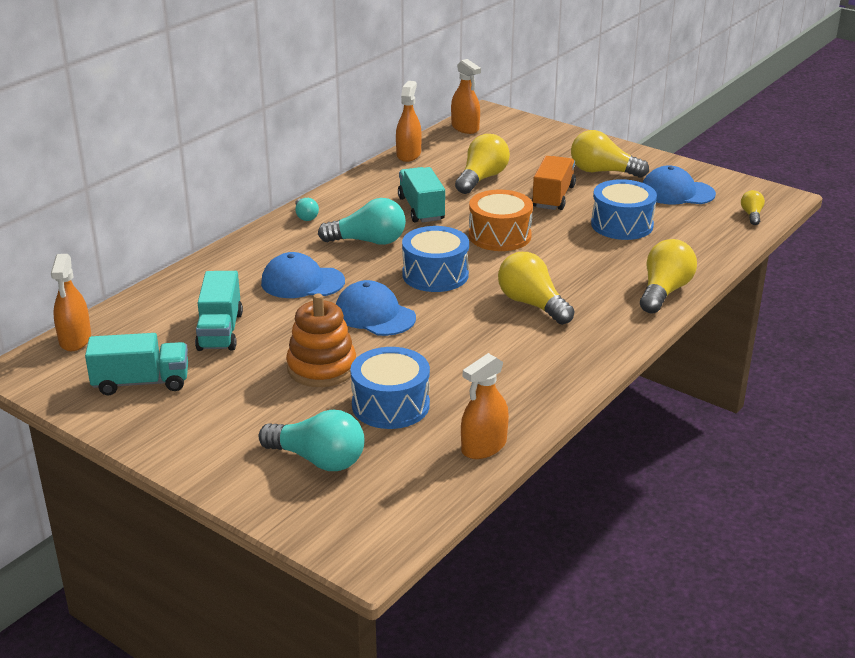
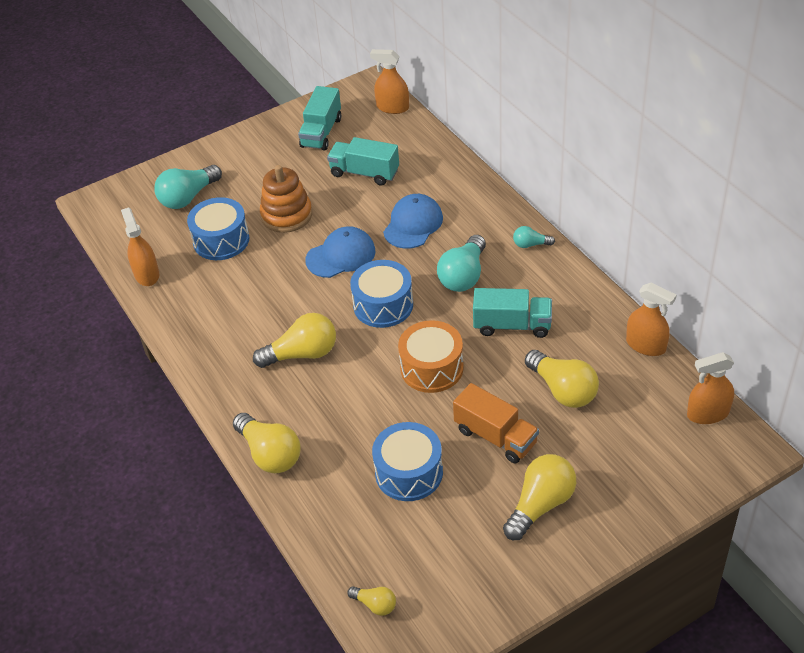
camera: 115 degrees right, 15 degrees up
blue cap [643,165,716,205] -> none

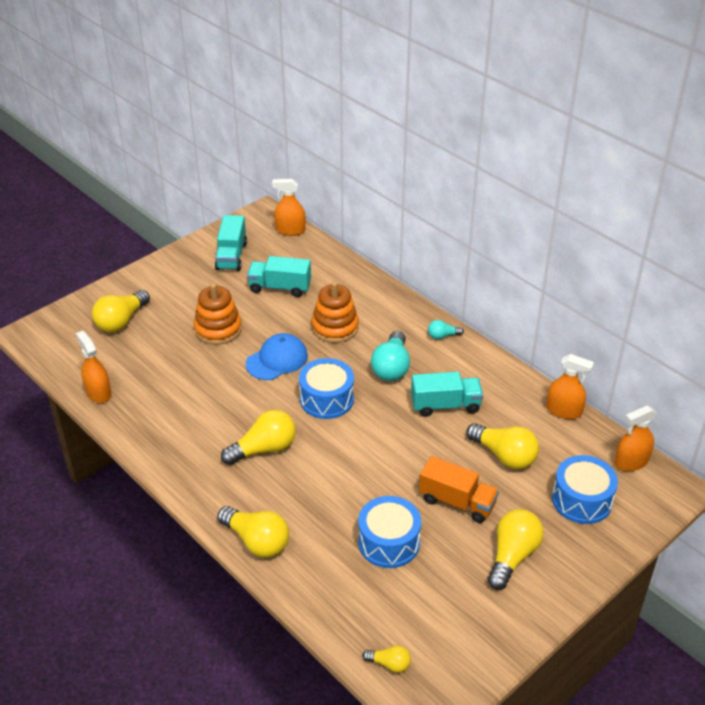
camera: 15 degrees left, 5 degrees down
turquoise light bulb [154,165,222,209] -> yellow light bulb [92,290,150,332]
blue drum [187,197,250,260] -> blue drum moved to [552,455,618,524]
blue cap [383,194,443,249] -> orange stacking toy [312,281,359,343]
orange drum [398,320,464,393] -> none

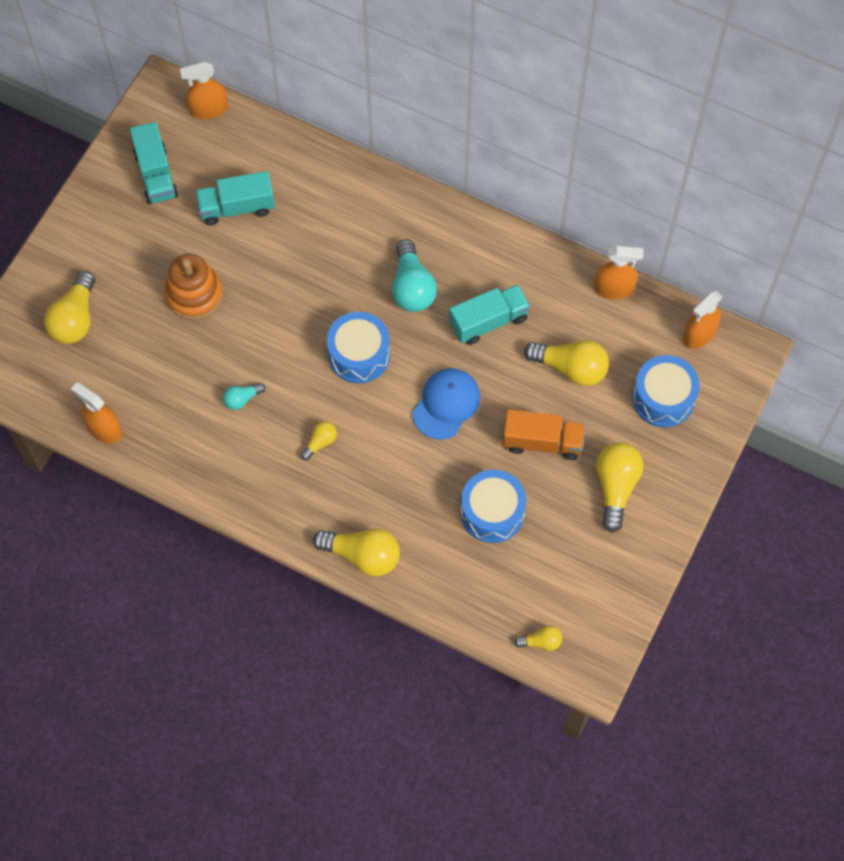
camera: 20 degrees left, 25 degrees up
yellow light bulb [221,410,296,465] -> yellow light bulb [300,421,337,460], size x0.52
blue cap [246,333,308,380] -> blue cap moved to [412,368,480,440]
orange stacking toy [312,281,359,343] -> none
turquoise light bulb [428,320,464,339] -> turquoise light bulb moved to [223,383,265,410]

